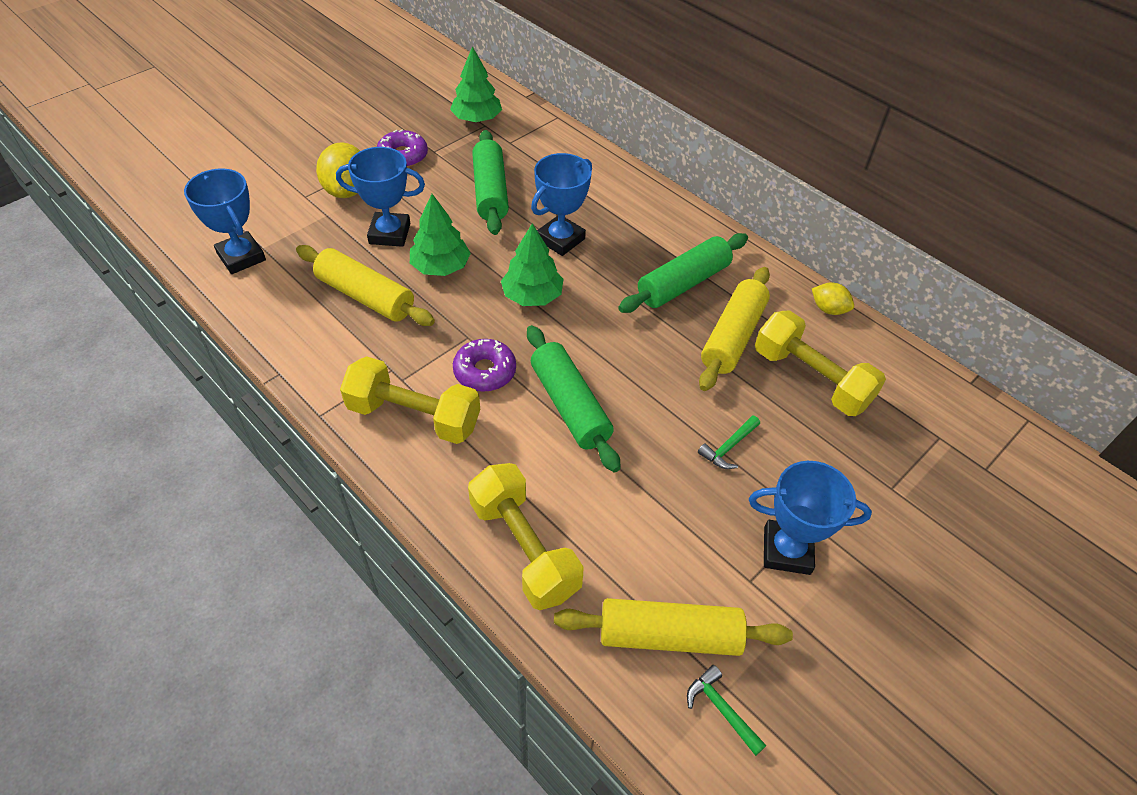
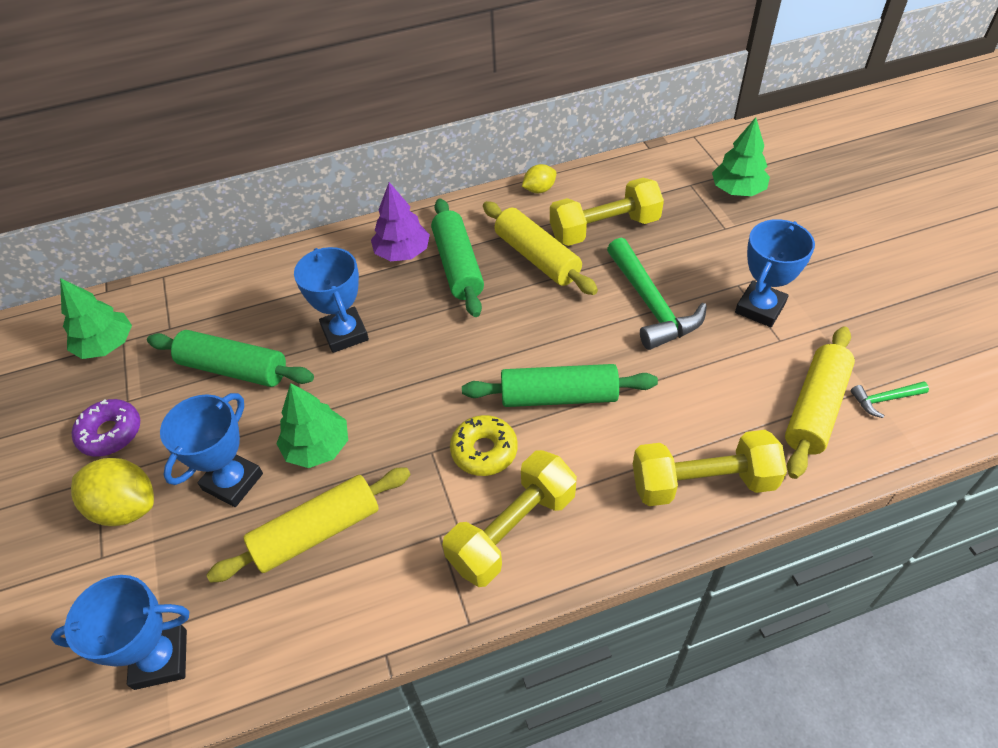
camera: 60 degrees left, 0 degrees up
purple donut [453,339,516,392] -> yellow donut [450,415,518,476]
green tree [501,223,563,306] -> green tree moved to [712,117,770,196]
green hammer [698,415,760,469] -> green hammer [607,238,707,350], size x2.11
none -> purple tree [371,182,430,261]

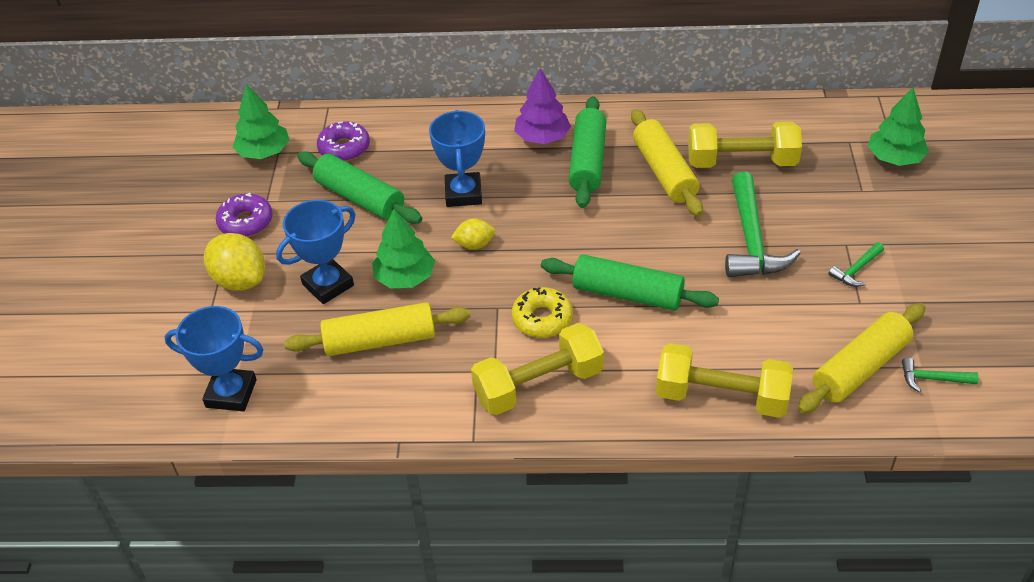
camera: 20 degrees right, 5 degrees down
yellow lemon [522,164,557,193] -> yellow lemon moved to [451,218,495,250]
blue trophy [735,219,815,327] -> green hammer [828,242,884,287]
none -> purple donut [317,121,370,161]

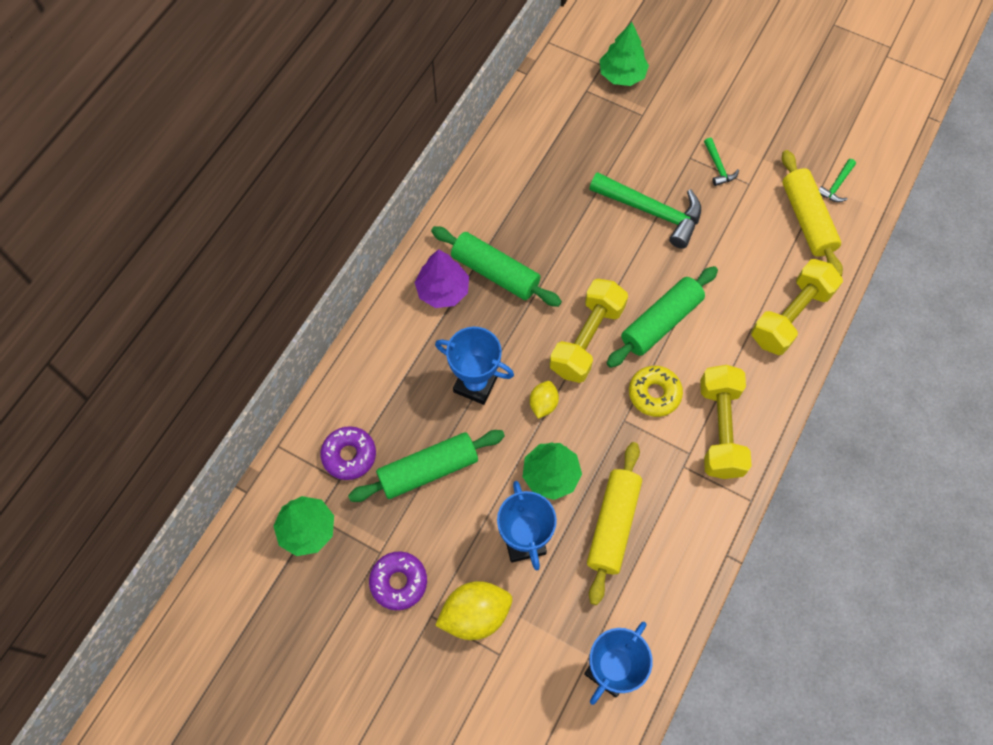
camera: 65 degrees left, 20 degrees up
yellow rolling pin [631,109,703,216] -> none
yellow dumbbell [688,121,802,168] -> yellow dumbbell moved to [549,279,628,383]

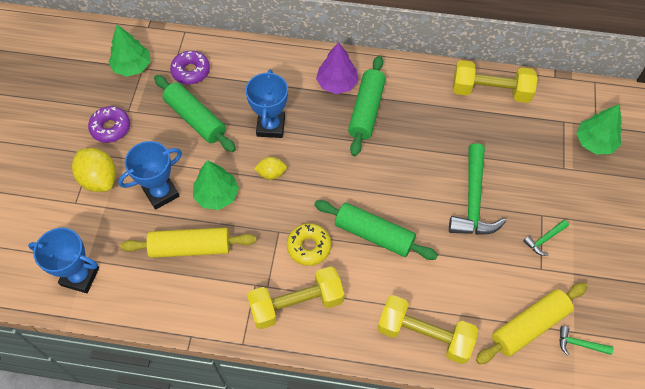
camera: 70 degrees right, 5 degrees down
yellow dumbbell [549,279,628,383] -> yellow dumbbell moved to [453,60,538,103]

